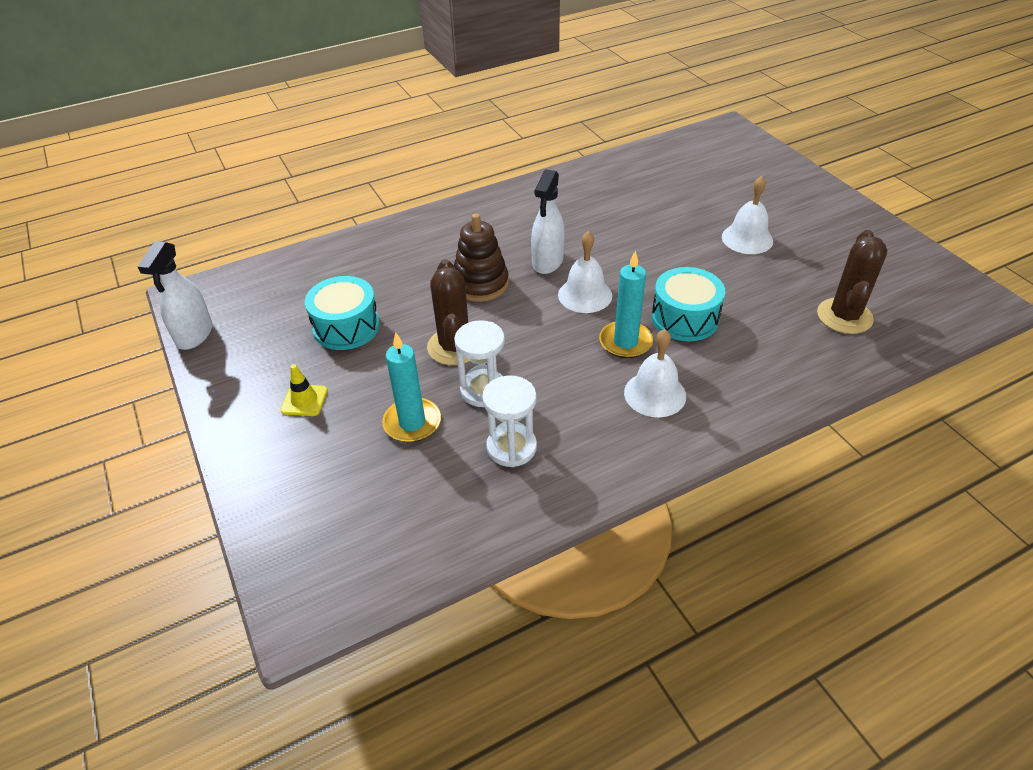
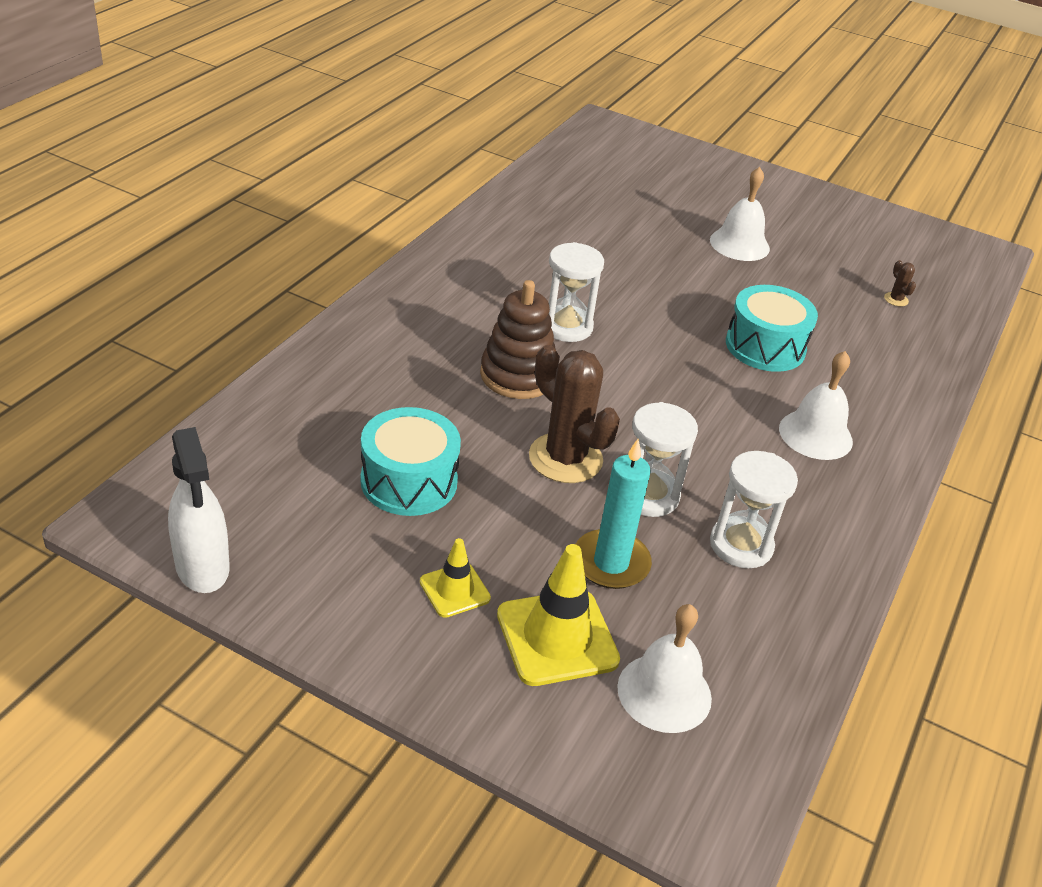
camera: 40 degrees left, 5 degrees down
white spray bottle [531,169,565,274] -> white hourglass [549,242,604,342]
white bell [558,231,612,313] -> white bell moved to [617,604,712,733]
turquoise candle [599,251,653,358] -> none
brown cactus [817,230,887,334] -> brown cactus [884,260,916,306], size x0.41
none -> yellow traffic cone [497,544,620,686]

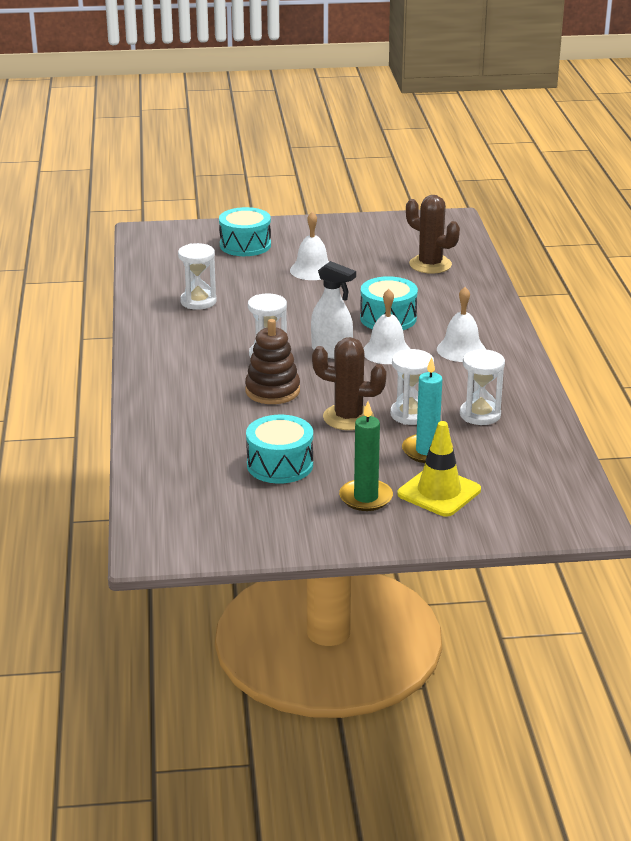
camera: 30 degrees left, 10 degrees down
white spray bottle [168,427,230,593] -> white spray bottle moved to [311,261,356,359]
yellow traffic cone [420,538,491,618] -> green candle [339,402,393,511]
white bell [617,604,712,733] -> white bell moved to [363,289,410,364]
brown cactus [884,260,916,306] -> brown cactus [406,195,460,274], size x2.46
none -> white hourglass [178,243,216,310]
none -> turquoise drum [219,207,271,256]

